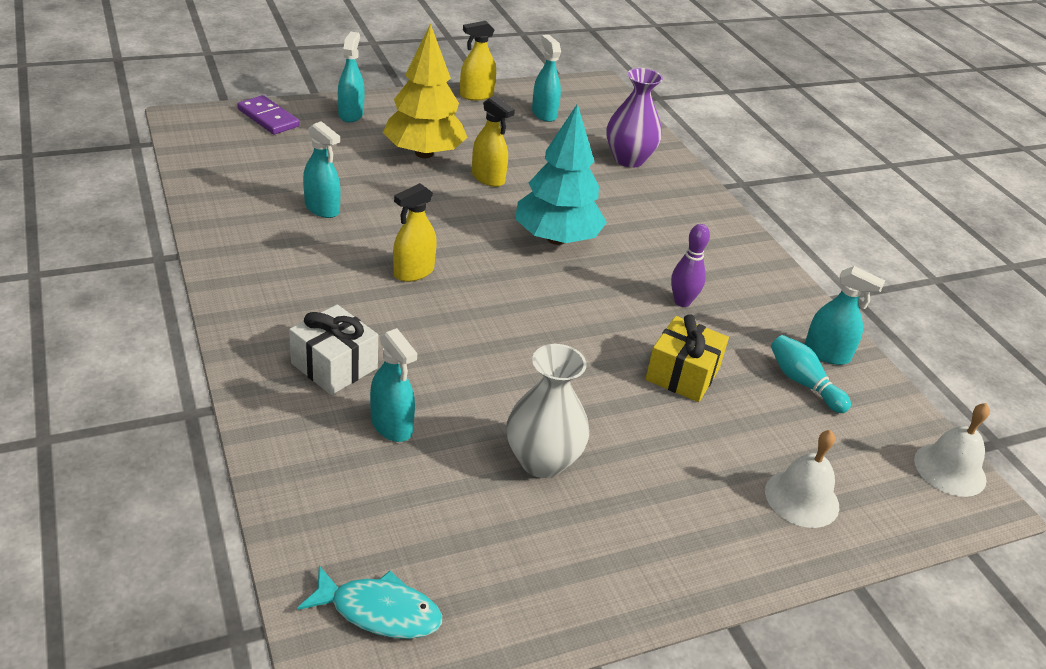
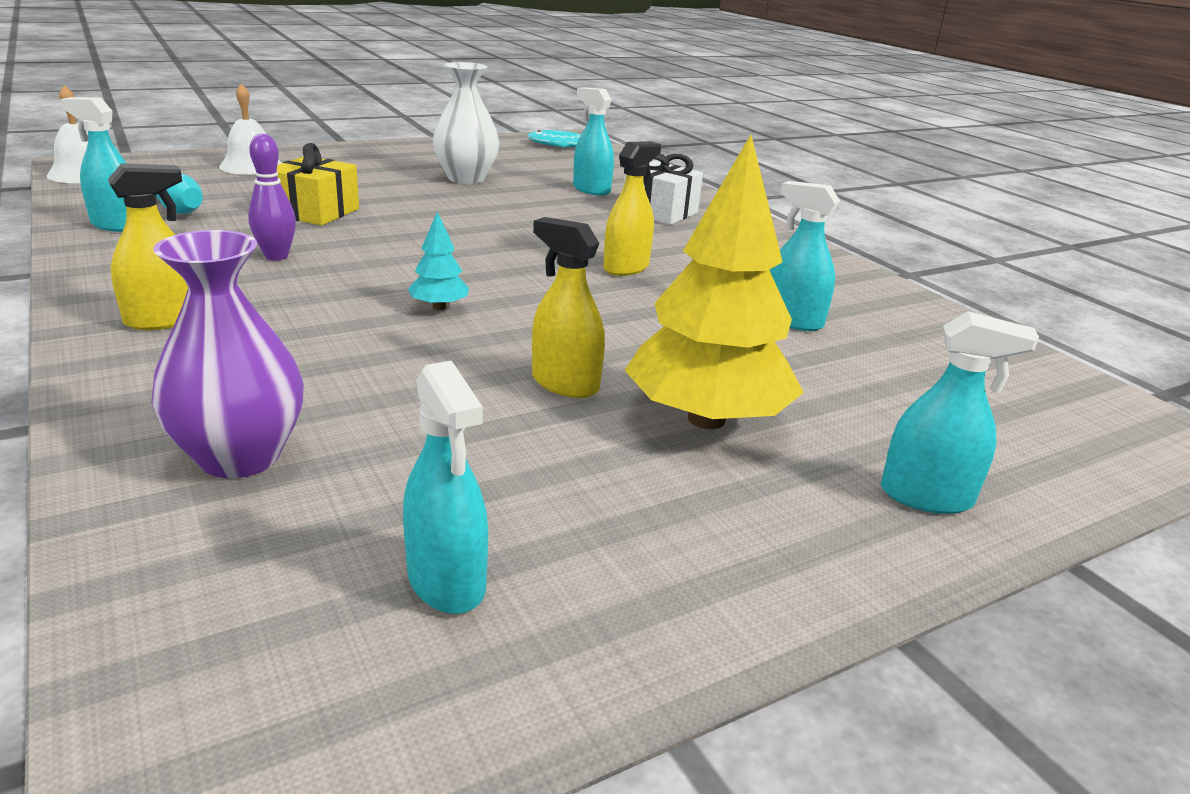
camera: 175 degrees right, 10 degrees down
purple domino [237,95,300,135] -> none
turquoise spray bottle [338,32,364,123] -> turquoise spray bottle turned 75 degrees counterclockwise [881,311,1039,514]
yellow spray bottle [460,21,496,101] -> yellow spray bottle moved to [108,163,188,330]
turquoise tree [515,104,607,245] -> turquoise tree [408,212,469,310], size x0.43

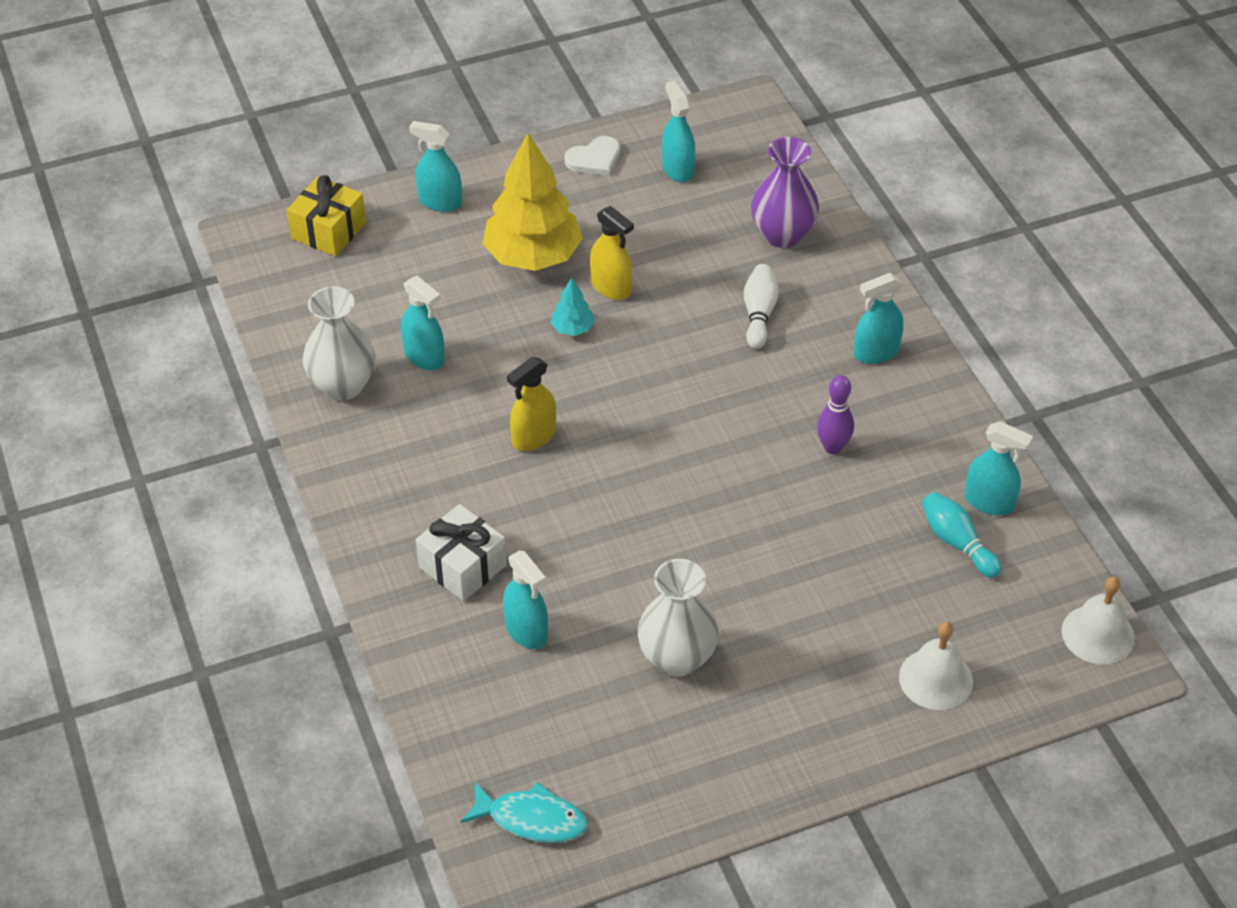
camera: 170 degrees left, 20 degrees up
yellow spray bottle [108,163,188,330] -> turquoise spray bottle [854,273,904,364]
yellow gift [277,143,359,226] -> yellow gift moved to [287,175,366,256]
turquoise tree [408,212,469,310] -> turquoise tree moved to [551,278,595,336]
none -> white vase [303,286,376,401]
none -> white heart [565,136,620,176]
none -> white bowling pin [744,264,779,349]

